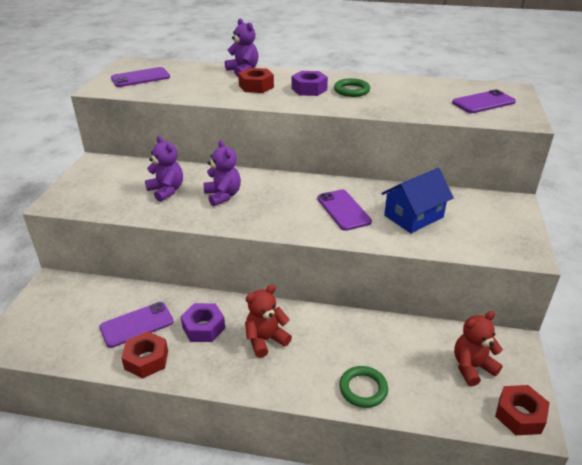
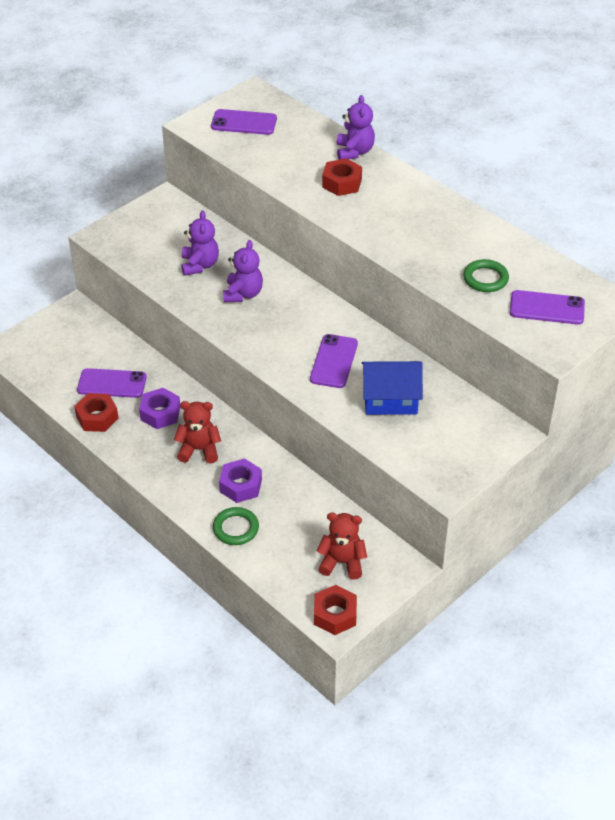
camera: 35 degrees right, 10 degrees up
purple nut [291,71,328,96] -> purple nut moved to [219,458,262,503]
green ring [334,78,370,97] -> green ring moved to [463,259,509,292]

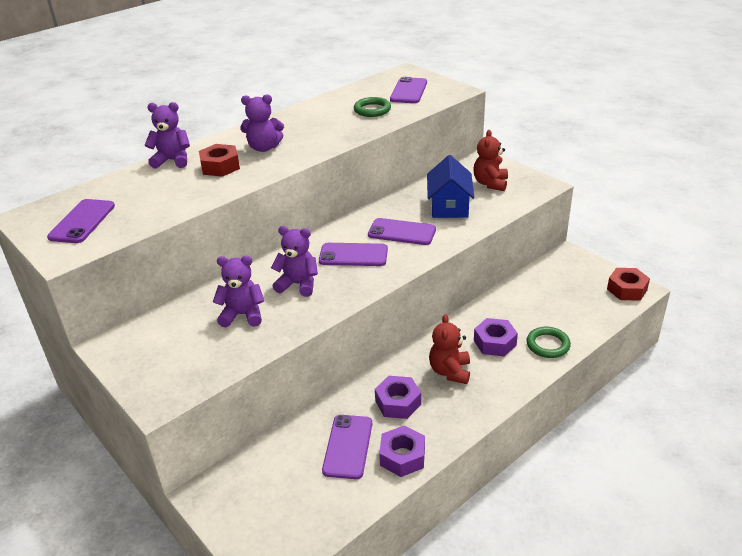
camera: 85 degrees left, 10 degrees down
red nut [74,393,119,432] -> purple nut [379,426,425,477]
red teddy bear [317,513,367,579] -> red teddy bear moved to [473,130,508,191]
none -> purple teddy bear [240,94,284,152]
none -> purple phone [319,243,388,266]

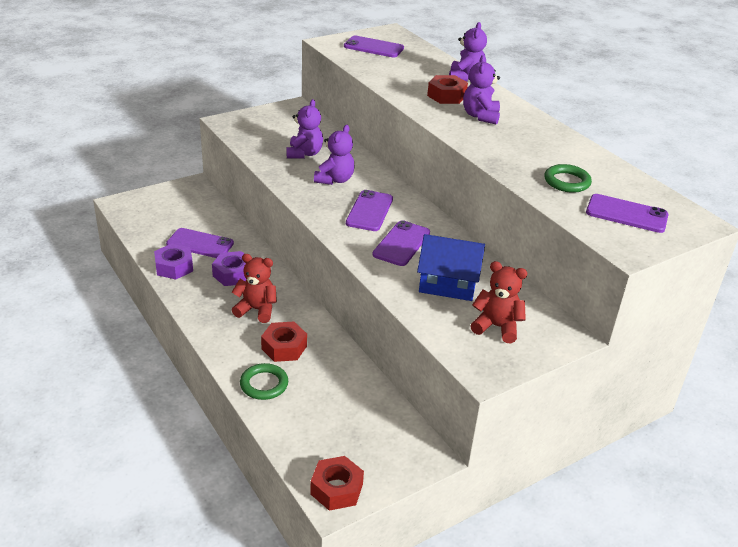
camera: 95 degrees right, 0 degrees up
purple nut [474,318,518,357] -> red nut [261,322,307,362]

